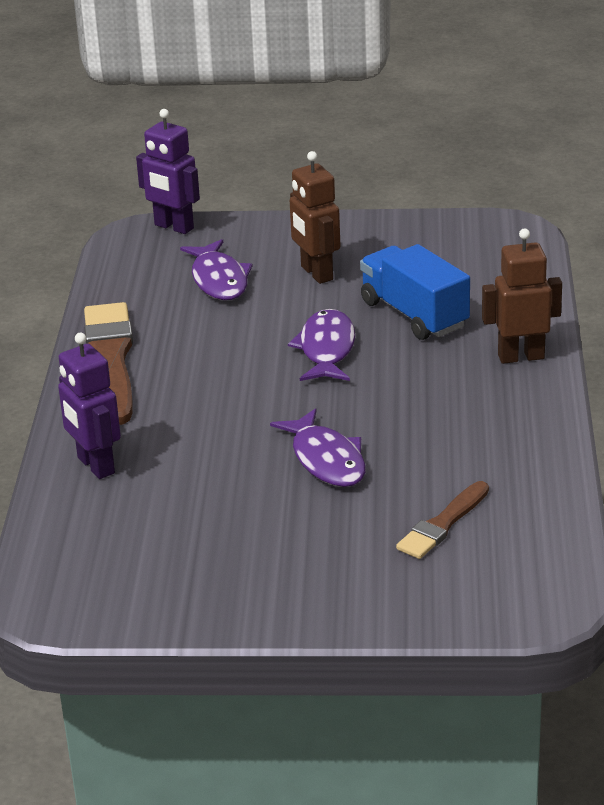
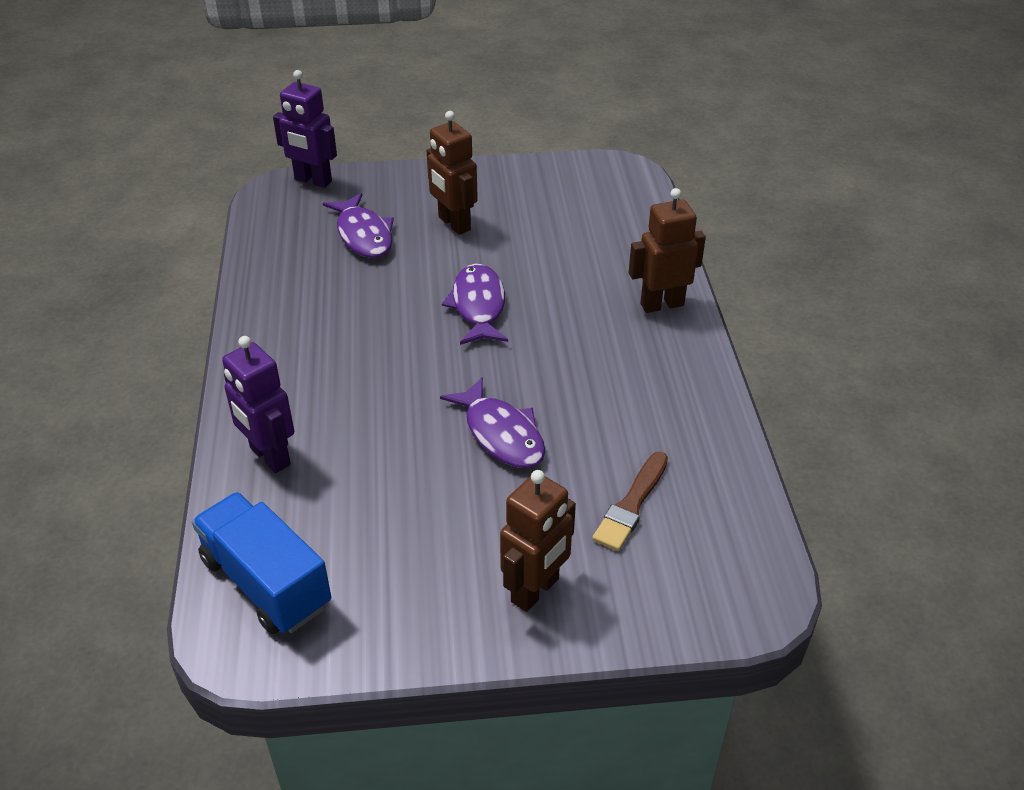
camera: 10 degrees left, 10 degrees up
brown brush [84,302,133,425] -> none
blue truck [360,244,470,340] -> blue truck moved to [192,492,331,634]
none -> brown robot [500,470,576,612]

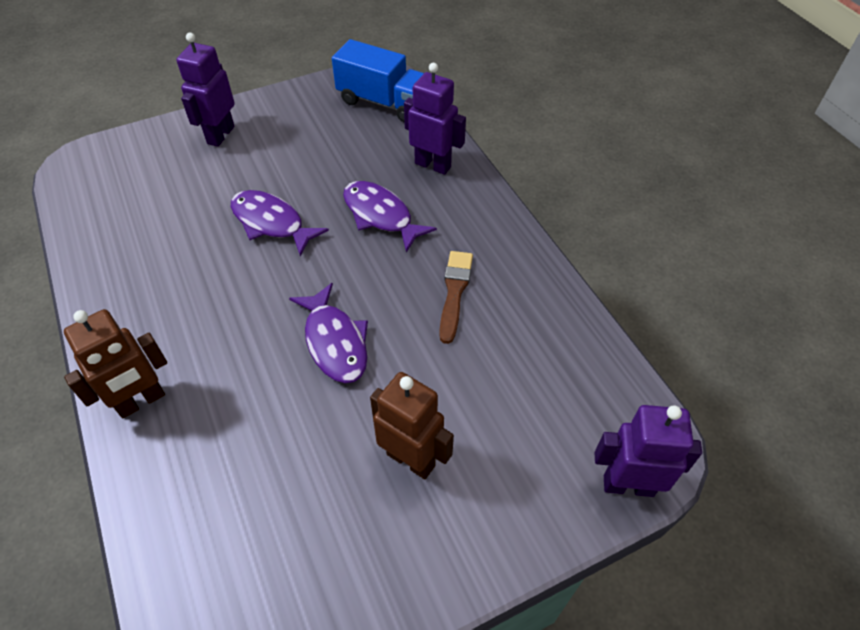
camera: 160 degrees right, 10 degrees up
purple fish [323,193,394,258] -> purple fish moved to [343,181,437,253]
brown robot [500,470,576,612] -> purple robot [176,33,235,147]
brown brush [592,452,668,551] -> brown brush moved to [439,251,473,344]

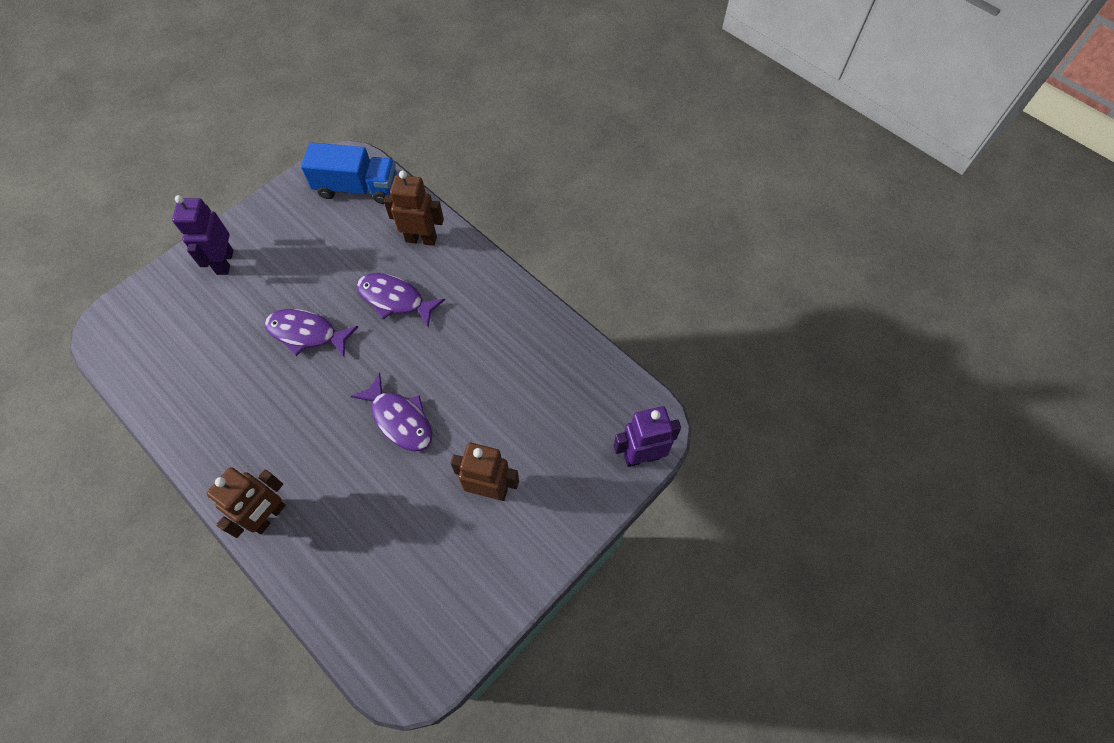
camera: 20 degrees left, 10 degrees up
purple robot [404,63,466,175] -> brown robot [384,171,444,246]
brown brush [439,251,473,344] -> none

